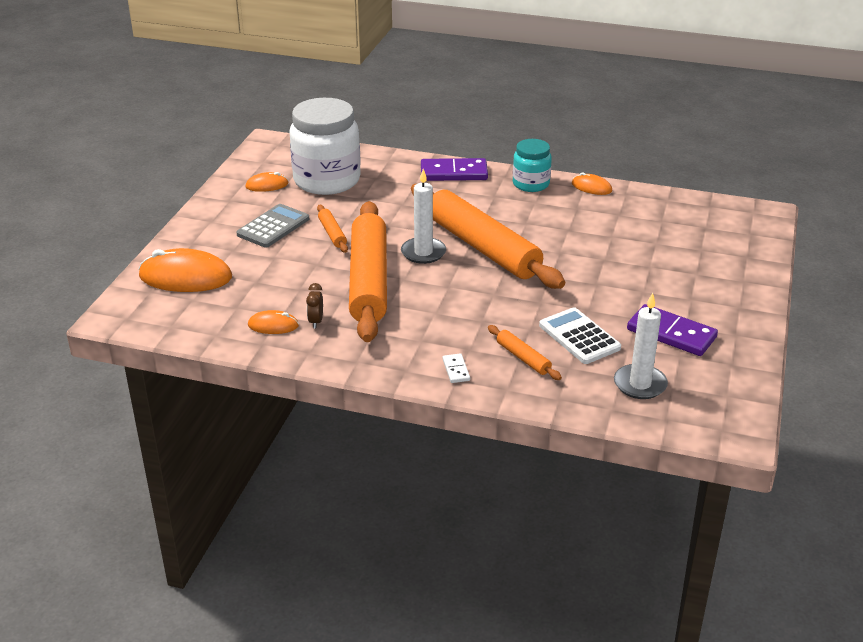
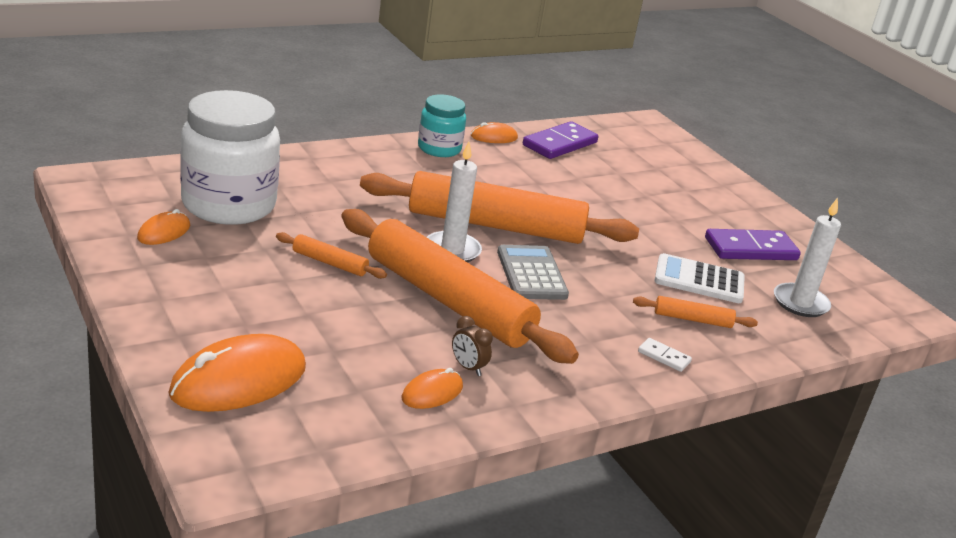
camera: 50 degrees left, 5 degrees down
grey calculator [236,204,309,248] -> grey calculator moved to [497,245,569,300]
purple domino [421,158,488,181] -> purple domino moved to [523,121,598,159]

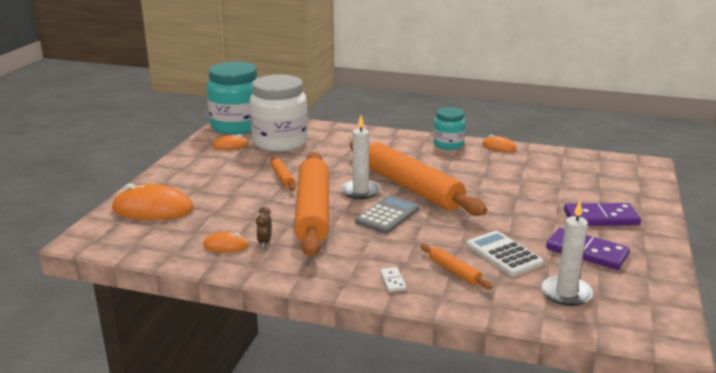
camera: 50 degrees right, 5 degrees down
purple domino [523,121,598,159] -> purple domino moved to [564,203,641,226]
none -> turquoise jar [207,62,258,135]

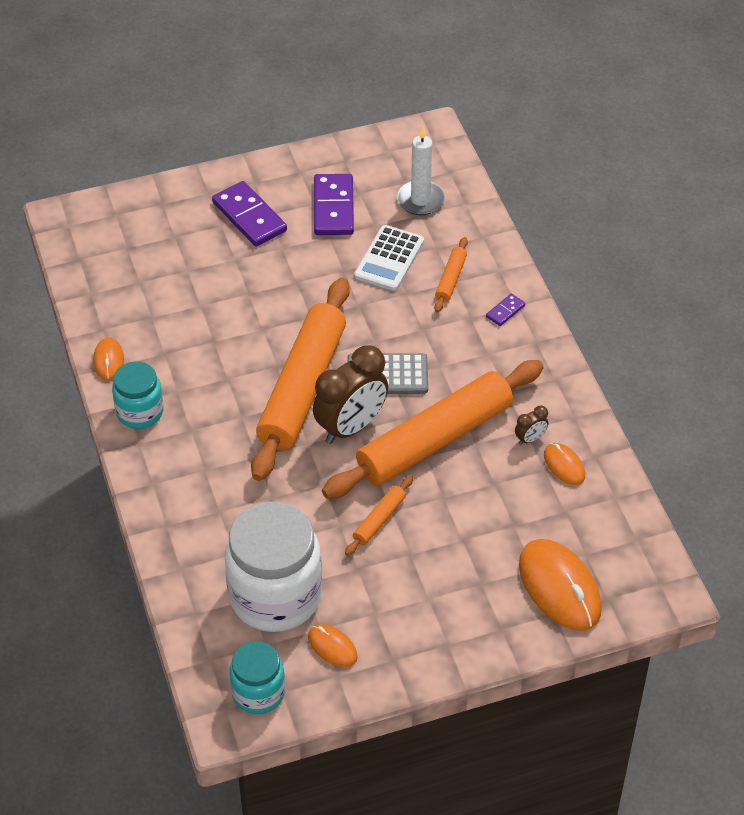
camera: 125 degrees left, 25 degrees up
turquoise jar [207,62,258,135] -> turquoise jar [229,641,285,714], size x0.55
white candle [341,115,380,199] -> brown clock [313,345,388,444]
white domino [380,267,407,292] -> purple domino [486,294,525,326]

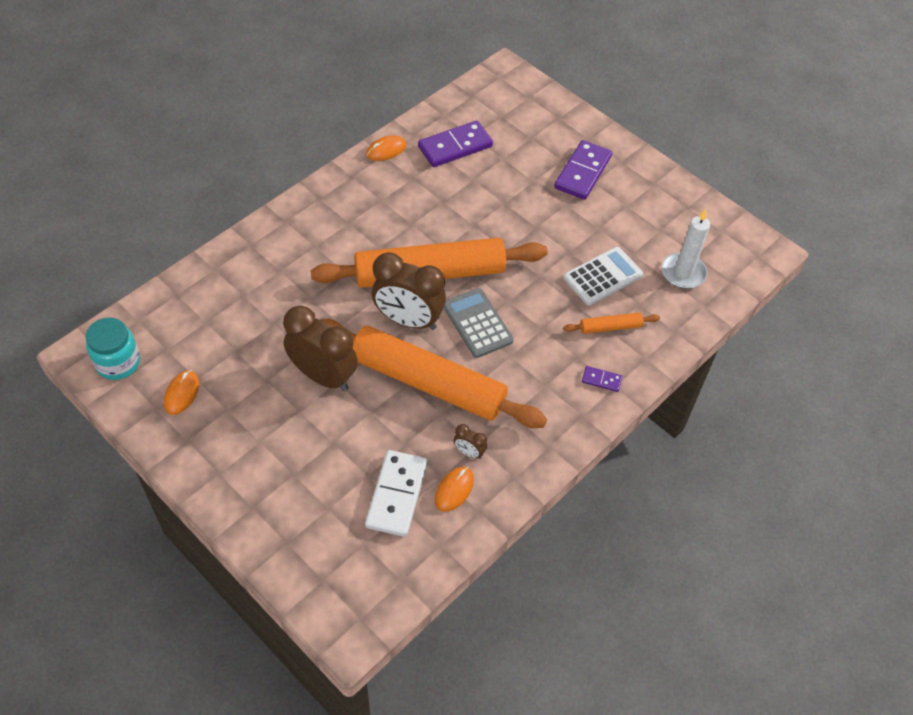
camera: 60 degrees right, 5 degrees up
turquoise jar [112,361,164,429] -> none
white jar [225,502,322,632] -> none
purple domino [314,174,354,235] -> purple domino moved to [418,121,493,167]
orange rolling pin [345,476,413,556] -> brown clock [283,306,358,391]
white calculator [354,225,424,291] -> white calculator turned 150 degrees clockwise [564,247,643,305]
orange mouse [519,539,602,631] -> none
none -> white domino [365,450,428,537]

